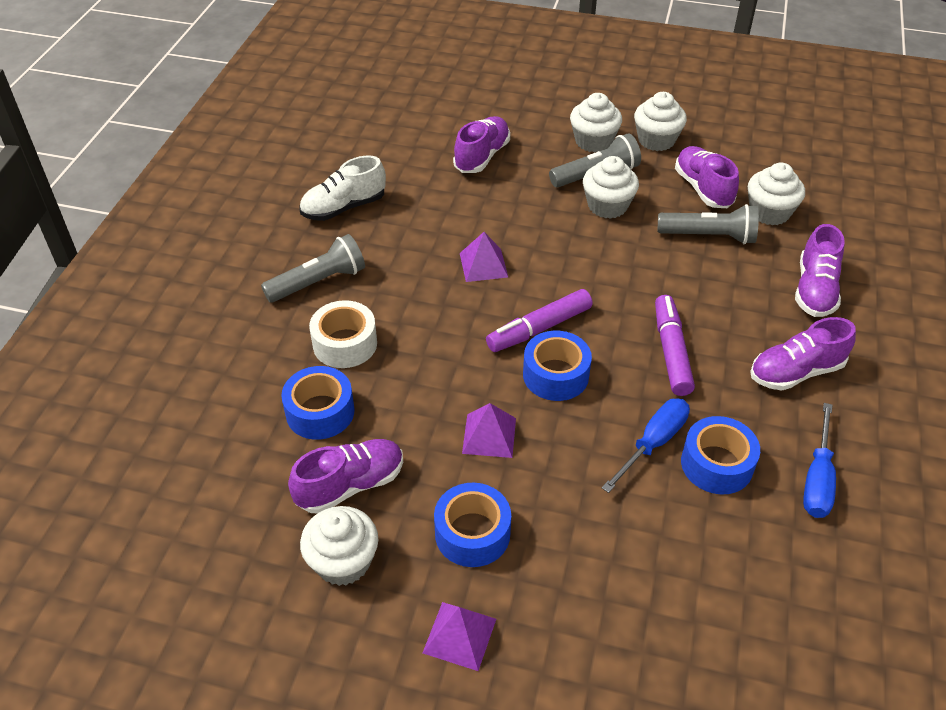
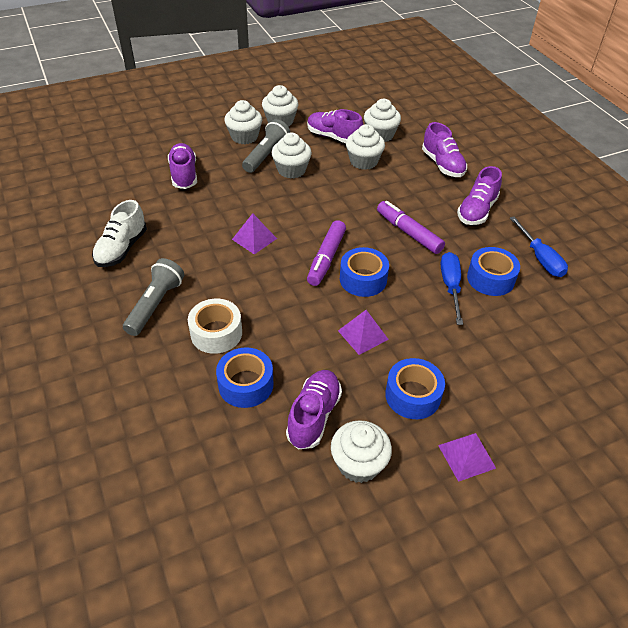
camera: 40 degrees left, 0 degrees up
grey flashlight [658,204,759,244] -> white cupcake [346,124,385,170]

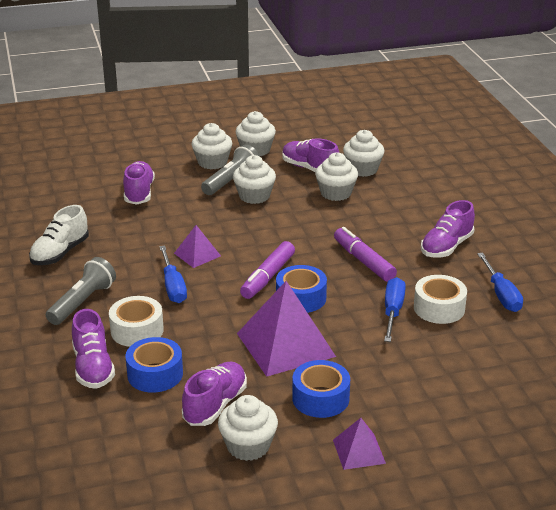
camera: 10 degrees right, 15 degrees down
purple pyramid [338,310,389,355] -> purple pyramid [237,281,336,377], size x1.96
purple shoe [422,122,467,177] -> purple shoe moved to [72,309,115,389]
blue tape [467,247,520,296] -> white tape [414,275,467,324]
none -> blue screwdriver [159,246,187,303]

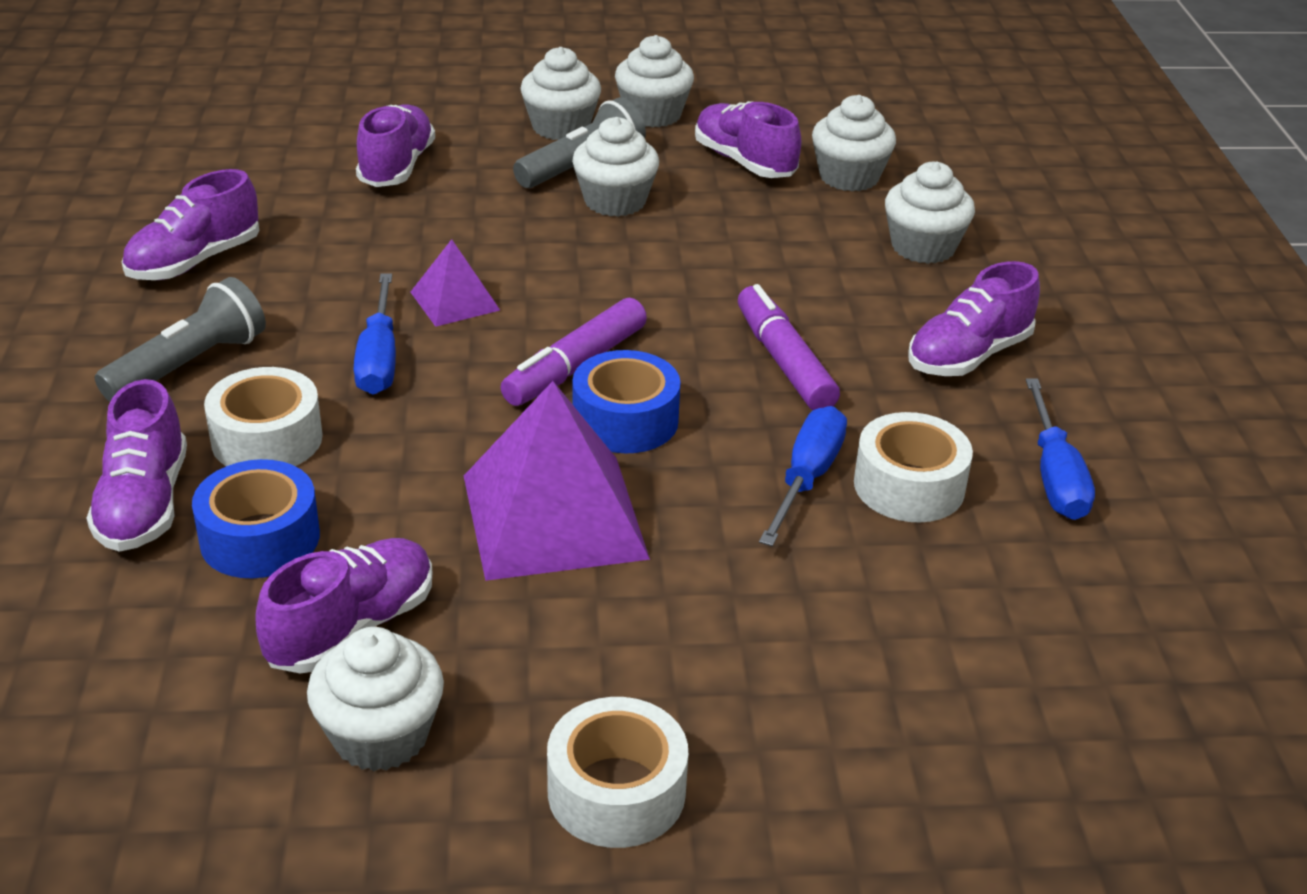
camera: 10 degrees right, 5 degrees up
white shoe [29,205,89,265] -> purple shoe [121,169,259,280]
blue tape [292,360,350,418] -> none
white cupcake [315,152,358,201] -> white cupcake moved to [885,162,975,264]
purple pyramid [333,418,386,470] -> white tape [547,697,688,848]

